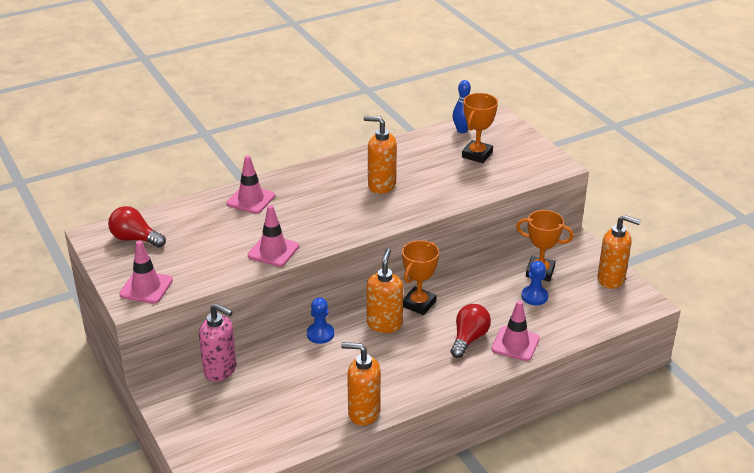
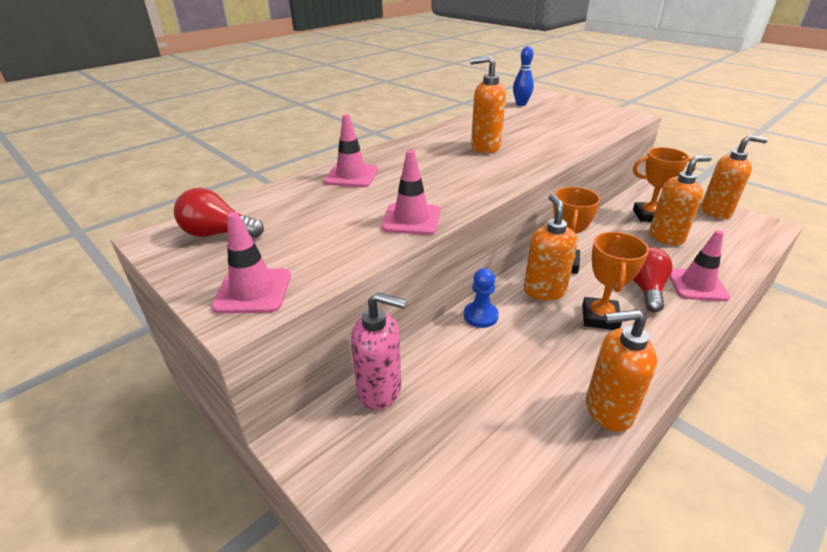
camera: 15 degrees left, 0 degrees up
orange trophy [462,93,498,163] -> orange trophy moved to [582,232,649,330]
blue pawn [521,261,548,305] -> orange soap dispenser [649,156,712,246]

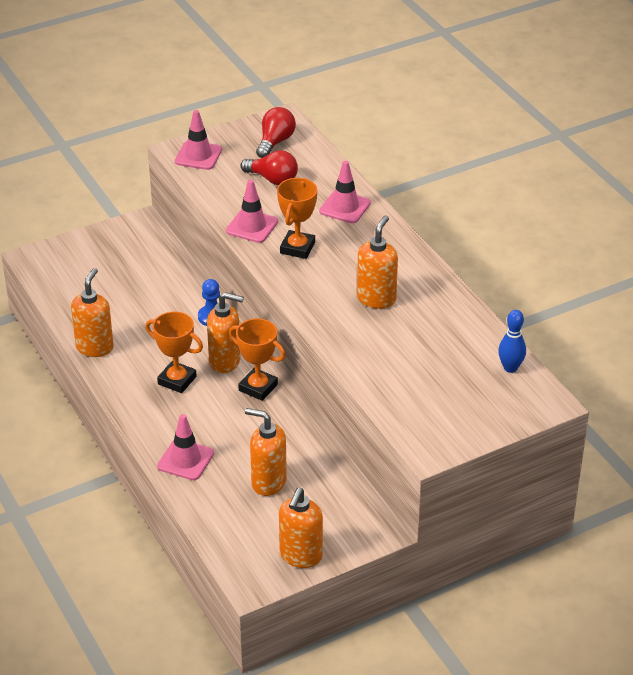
camera: 105 degrees right, 5 degrees up
pink soap dispenser [351,292,407,410] -> none
orange trophy [633,147,696,222] -> orange trophy moved to [277,178,317,259]
red light bulb [633,247,673,312] -> red light bulb moved to [240,150,298,185]
orange soap dispenser [649,156,712,246] -> orange soap dispenser turned 120 degrees clockwise [245,408,287,496]

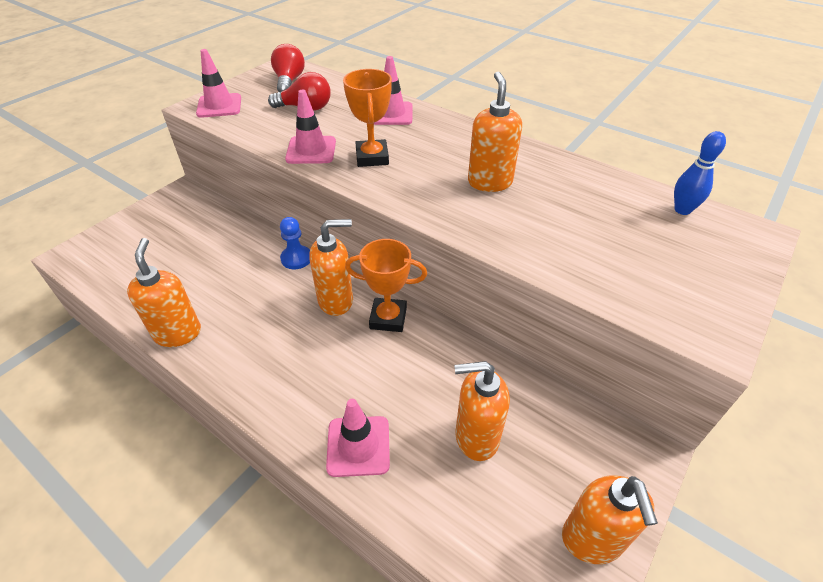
camera: 25 degrees left, 5 degrees up
orange trophy [145,311,203,393] -> none

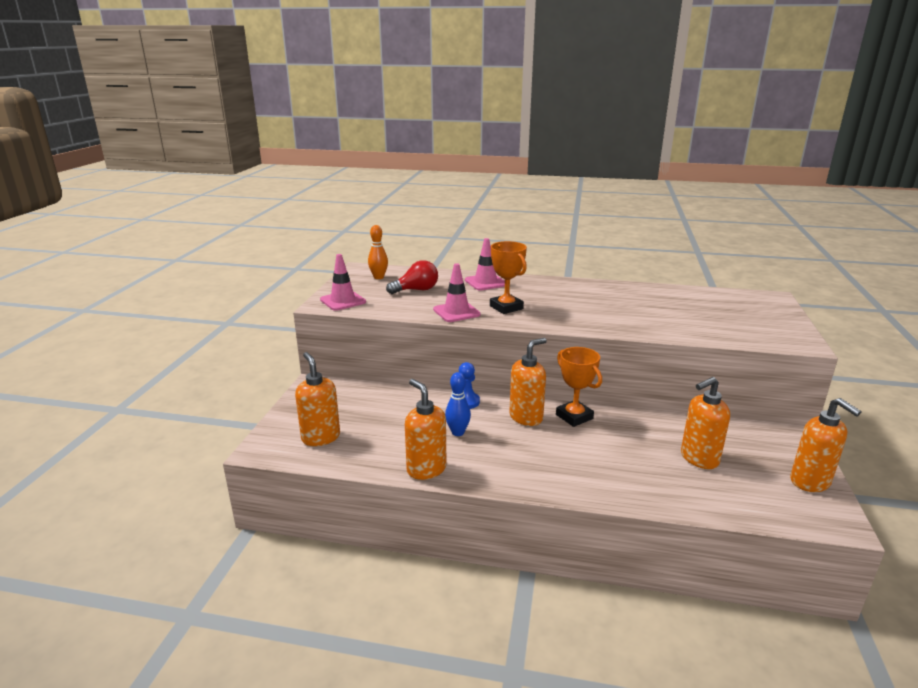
camera: 25 degrees left, 20 degrees down
red light bulb [271,44,305,92] -> orange bowling pin [368,225,388,279]
pink traffic cone [326,399,390,477] -> none
orange trophy [345,239,427,332] -> orange trophy turned 75 degrees clockwise [556,347,602,427]
orange soap dispenser [468,72,522,192] -> orange soap dispenser moved to [295,352,340,446]
blue bowling pin [674,131,726,215] -> blue bowling pin moved to [445,372,471,436]

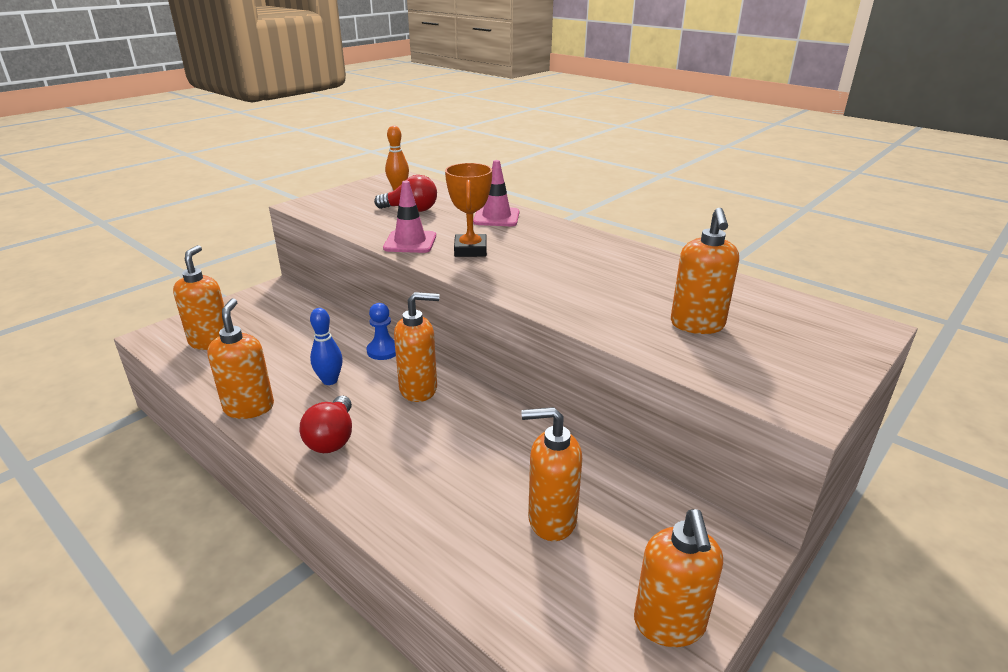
camera: 30 degrees right, 5 degrees up
pink traffic cone [320,254,366,311] -> none
orange trophy [556,347,602,427] -> none
none -> red light bulb [300,396,352,453]
none -> orange soap dispenser [671,208,739,334]

